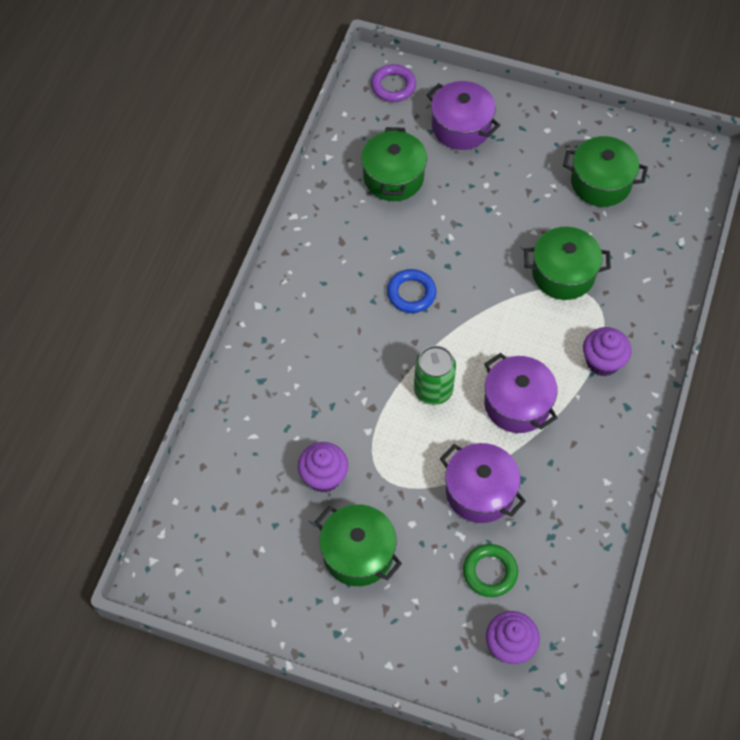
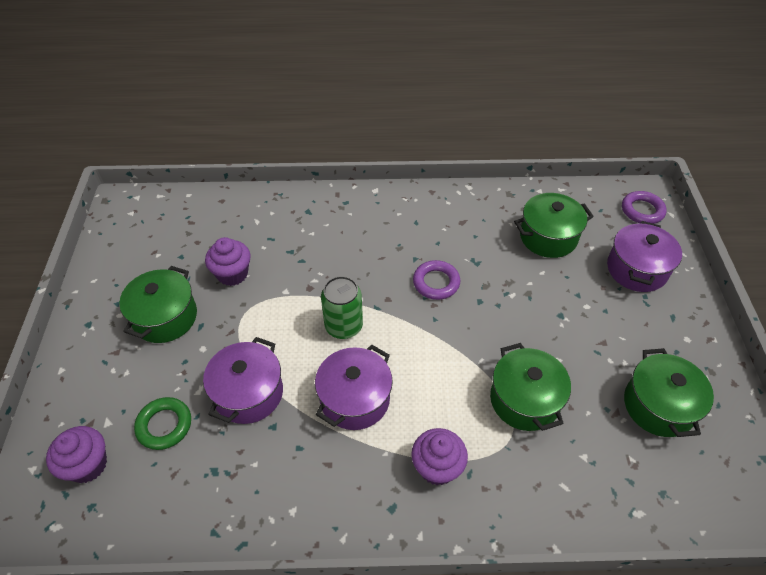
camera: 70 degrees right, 10 degrees down
blue ring [387,269,436,313] -> purple ring [413,260,460,300]

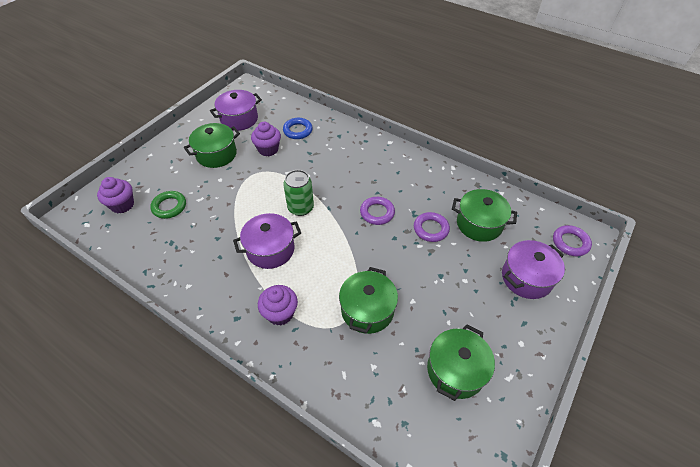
camera: 35 degrees right, 0 degrees up
purple pot [203,337,283,424] -> purple pot moved to [210,90,262,131]
none -> blue ring [283,118,313,139]
none -> purple ring [414,212,450,242]

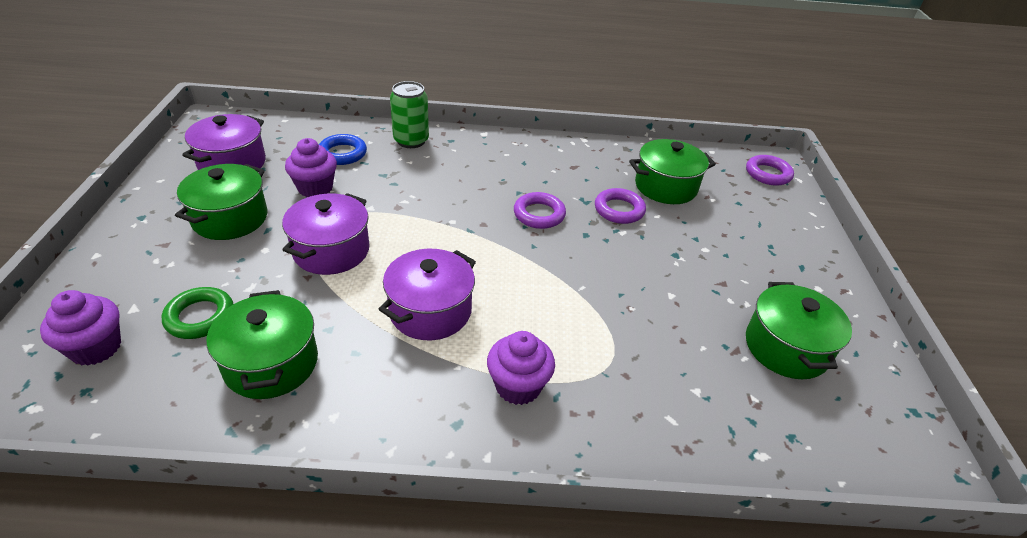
camera: 35 degrees left, 10 degrees down
green can [283,170,314,216] -> green can moved to [390,81,429,148]
green pot [339,267,398,334] -> green pot moved to [207,290,318,399]
purple pot [502,240,565,299] -> purple pot moved to [282,193,370,275]

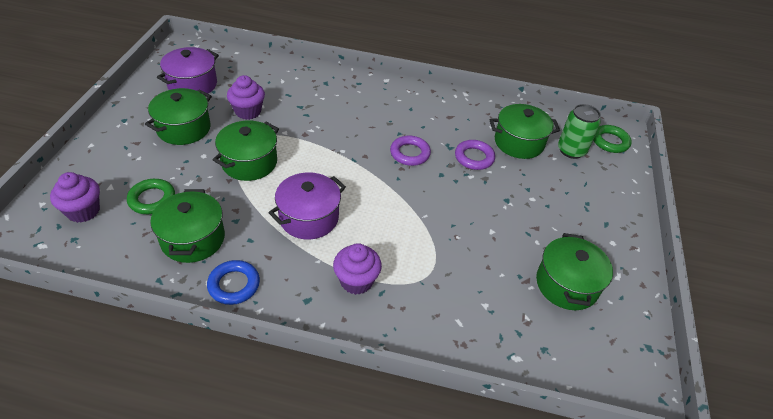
camera: 10 degrees right, 5 degrees up
purple pot [282,193,370,275] -> green pot [213,120,279,181]
blue ring [319,134,367,165] -> blue ring moved to [207,260,260,305]
green can [390,81,429,148] -> green can moved to [558,104,601,159]
purple ring [746,155,794,186] -> green ring [593,125,632,153]

